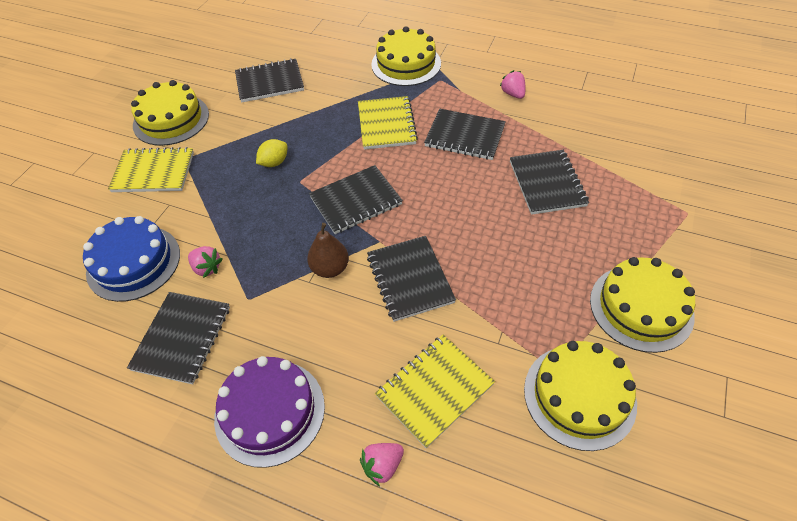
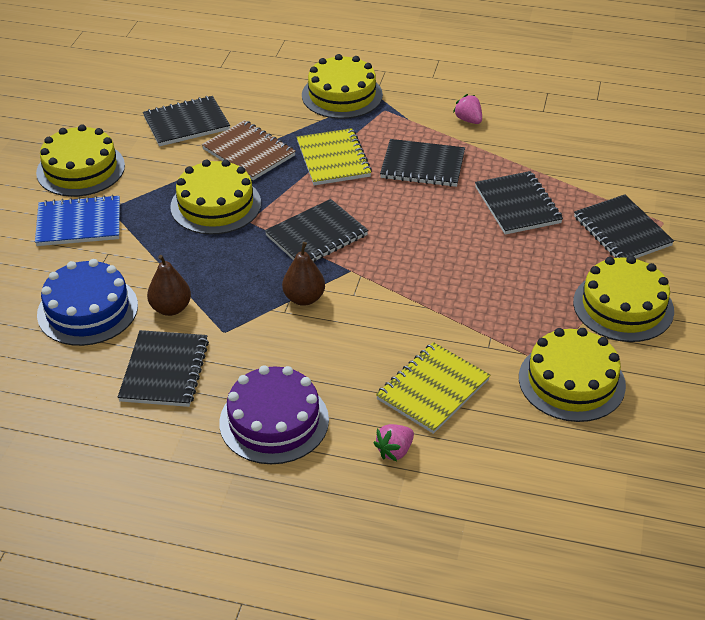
camera: 10 degrees left, 10 degrees down
yellow notebook [108,147,194,192] -> blue notebook [35,195,120,246]
pink strawberry [188,246,223,278] -> brown pear [147,255,191,316]
yellow lemon [256,139,287,167] -> yellow cake [170,160,261,235]
black notebook [367,236,456,322] -> black notebook moved to [574,194,674,258]
none -> brown notebook [202,120,296,180]

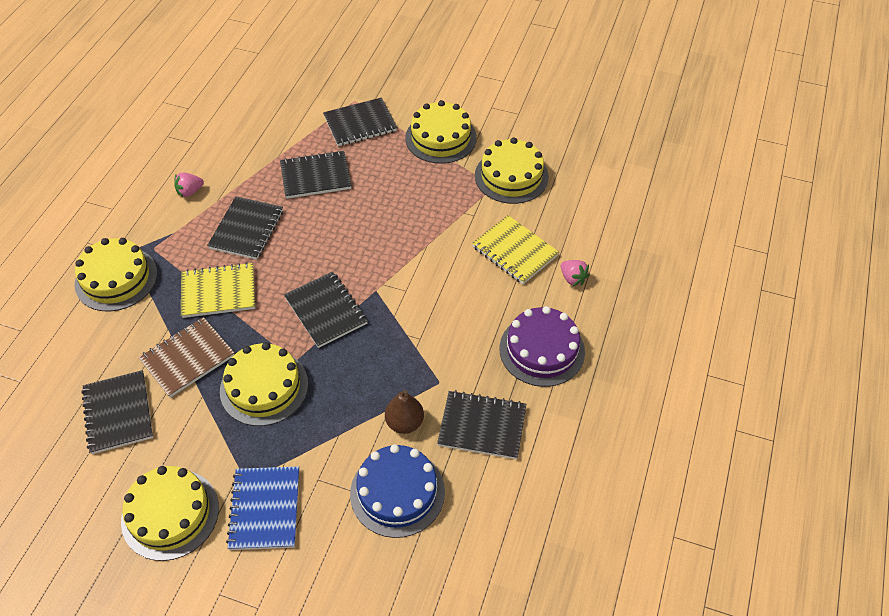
camera: 85 degrees left, 10 degrees up
brown pear [282,242,325,306] -> none

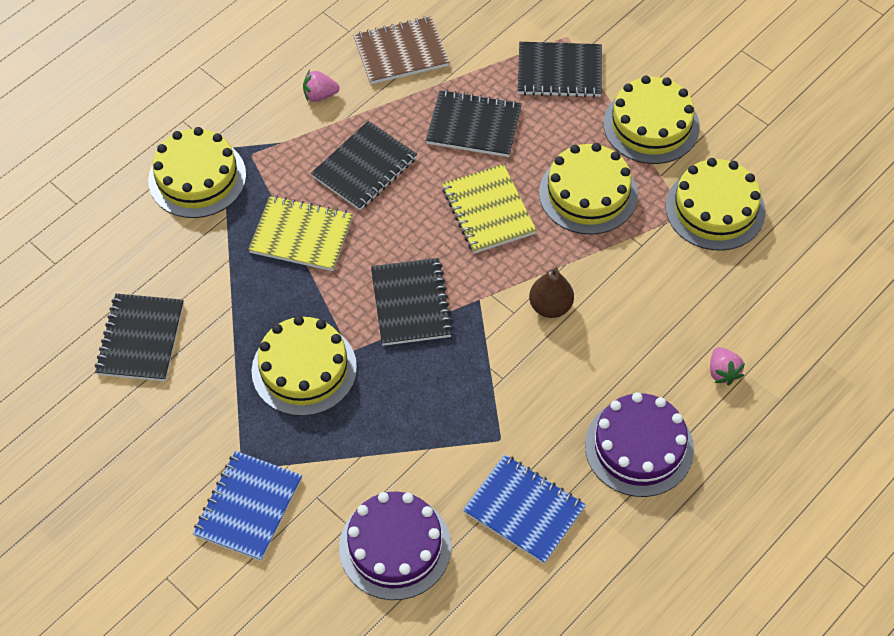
camera: 25 degrees right, 5 degrees up
yellow cake [121,466,219,561] -> yellow cake moved to [539,143,638,235]
brown notebook [138,317,235,398] -> brown notebook moved to [353,16,449,84]
blue cake [350,444,445,538] -> purple cake [339,492,451,600]
brown pear [385,390,424,434] -> brown pear moved to [529,267,574,318]
black notebook [437,390,526,459] -> blue notebook [463,454,586,564]
yellow notebook [472,215,559,284] -> yellow notebook moved to [442,164,537,254]

